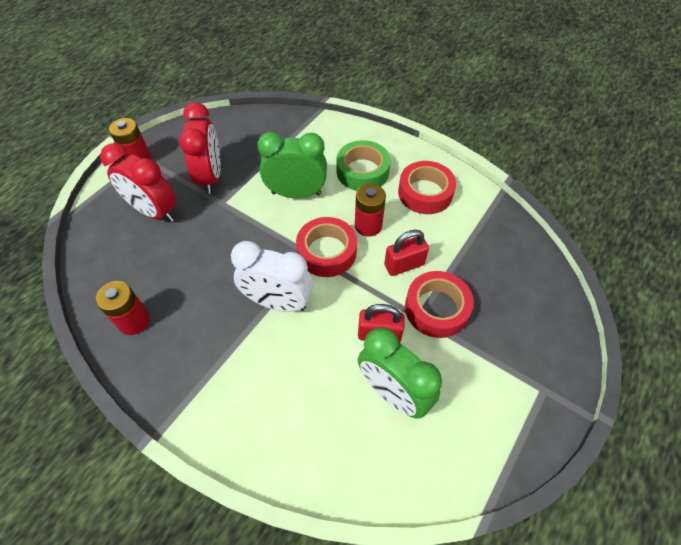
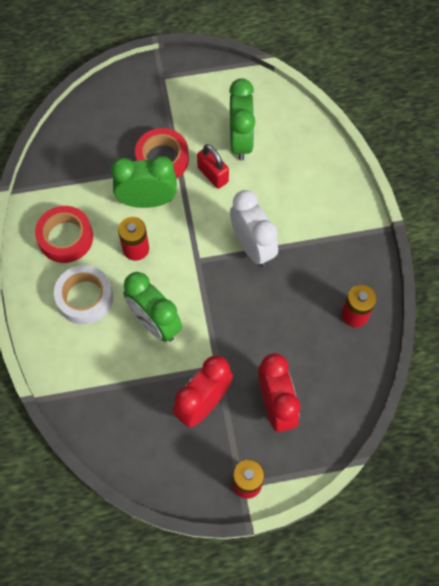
camera: 135 degrees left, 10 degrees up
red tape [296,217,357,277] -> none
green tape [336,140,391,191] -> white tape [54,265,113,324]
red padlock [384,230,429,276] -> green clock [111,156,177,208]

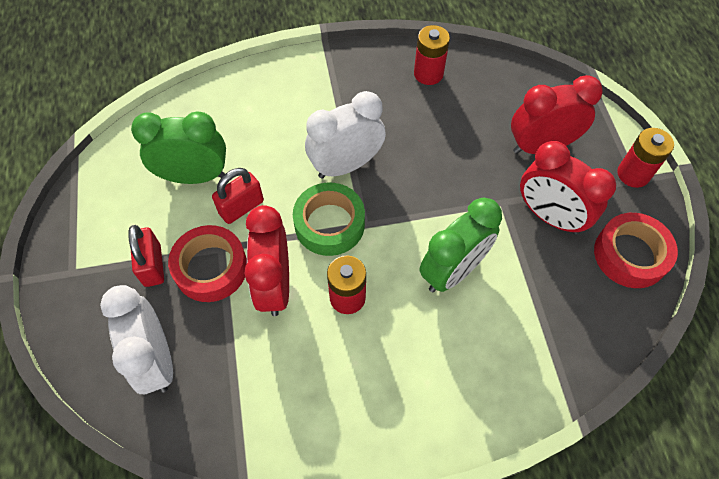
camera: 90 degrees left, 5 degrees down
red tape [35,206,93,263] -> red tape moved to [594,213,678,288]
white tape [54,265,113,324] -> none
green clock [111,156,177,208] -> red clock [244,205,289,316]
none -> white clock [100,285,173,394]
none -> red padlock [128,225,164,287]
none -> green tape [293,183,365,256]

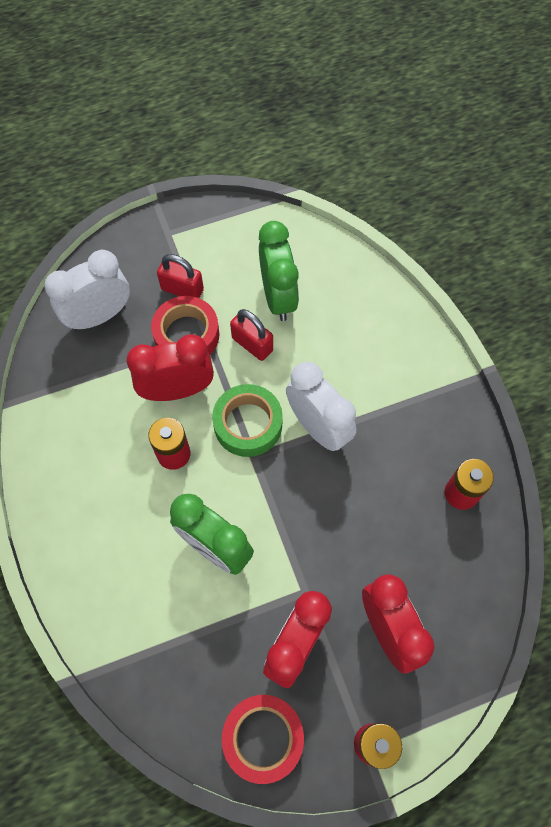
camera: 80 degrees right, 5 degrees up
red padlock [128,225,164,287] -> red padlock turned 45 degrees clockwise [157,254,204,298]

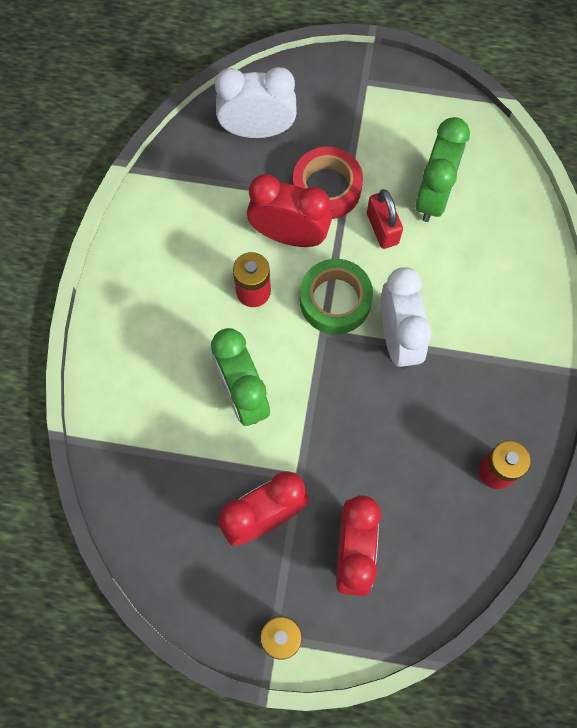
camera: 30 degrees right, 5 degrees up
red padlock [157,254,204,298] -> none
red tape [222,695,304,784] -> none

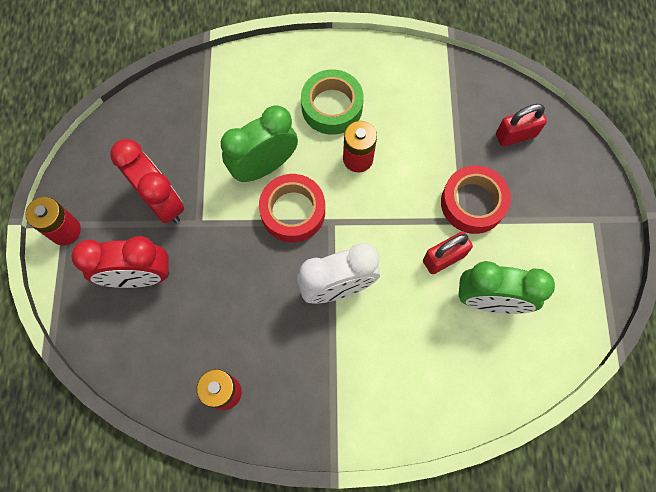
camera: 80 degrees right, 0 degrees up
white clock [215,67,297,138] -> red padlock [496,104,547,146]
red clock [247,174,332,247] -> none
green tape [300,259,373,334] -> green tape moved to [301,69,364,135]
none -> red tape [259,174,325,242]

